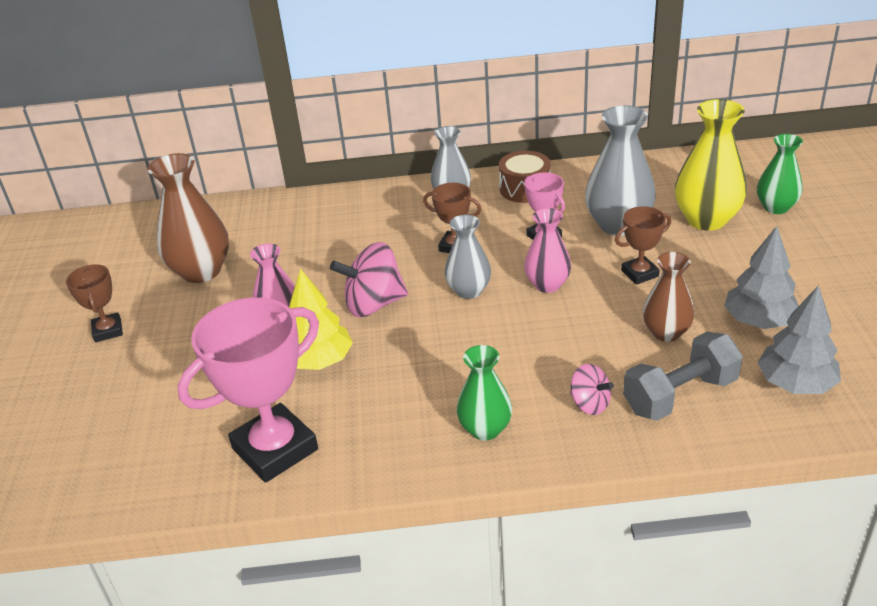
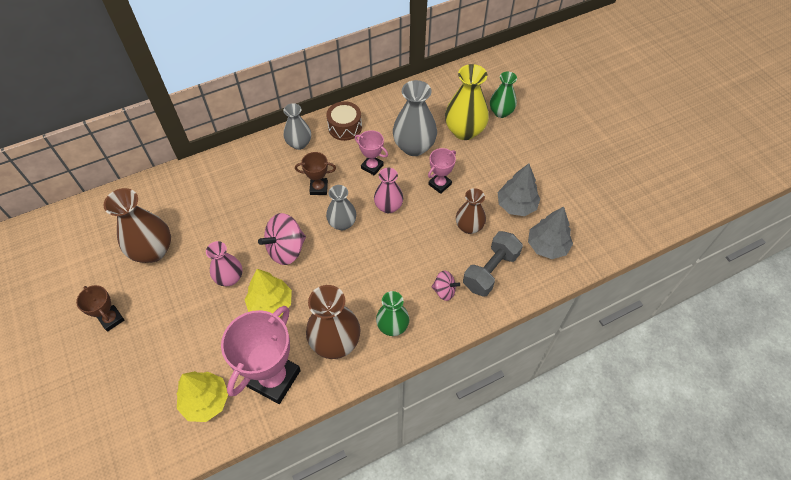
camera: 25 degrees left, 20 degrees up
brown trophy [615,206,671,285] -> pink trophy [428,148,456,194]
none -> yellow tree [176,371,228,422]
none -> brown vase [306,285,360,359]

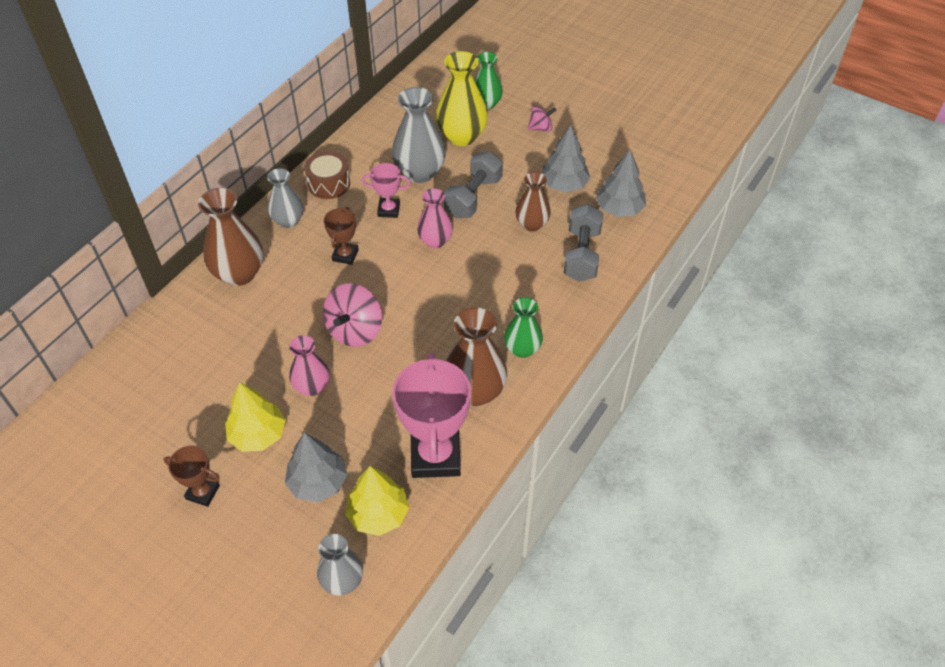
camera: 30 degrees left, 5 degrees down
brown vase [103,188,171,263] -> brown vase moved to [198,188,263,286]
yellow tree [245,269,292,317] -> yellow tree moved to [225,382,286,452]
brown trophy [295,152,336,195] -> brown trophy turned 45 degrees counterclockwise [324,207,359,265]
grey vase [326,185,356,230] -> grey vase moved to [317,534,363,596]
pink trophy [428,148,456,194] -> grey dumbbell [444,152,503,218]
pink spinning top [431,271,460,301] -> pink spinning top moved to [528,106,556,132]
none -> grey tree [285,432,348,502]

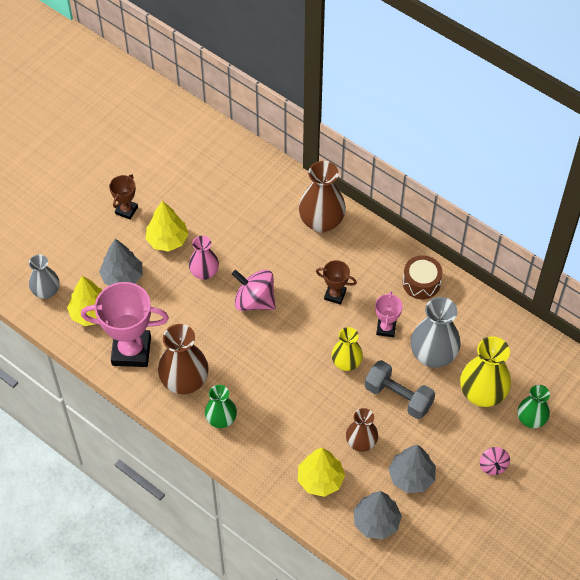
camera: 95 degrees right, 5 degrees up
grey vase [267,168,303,228] -> none
pink vase [417,188,453,248] -> yellow vase [331,327,363,371]
grey dumbbell [564,204,603,282] -> yellow tree [298,448,345,497]

